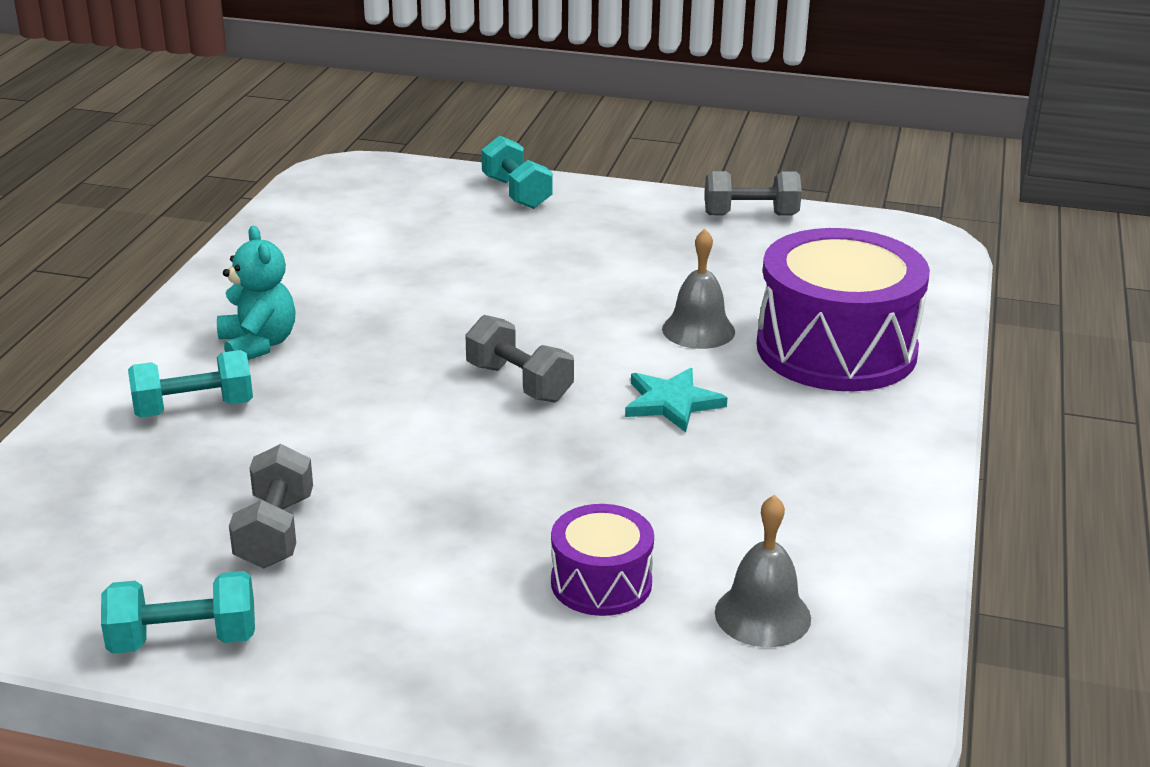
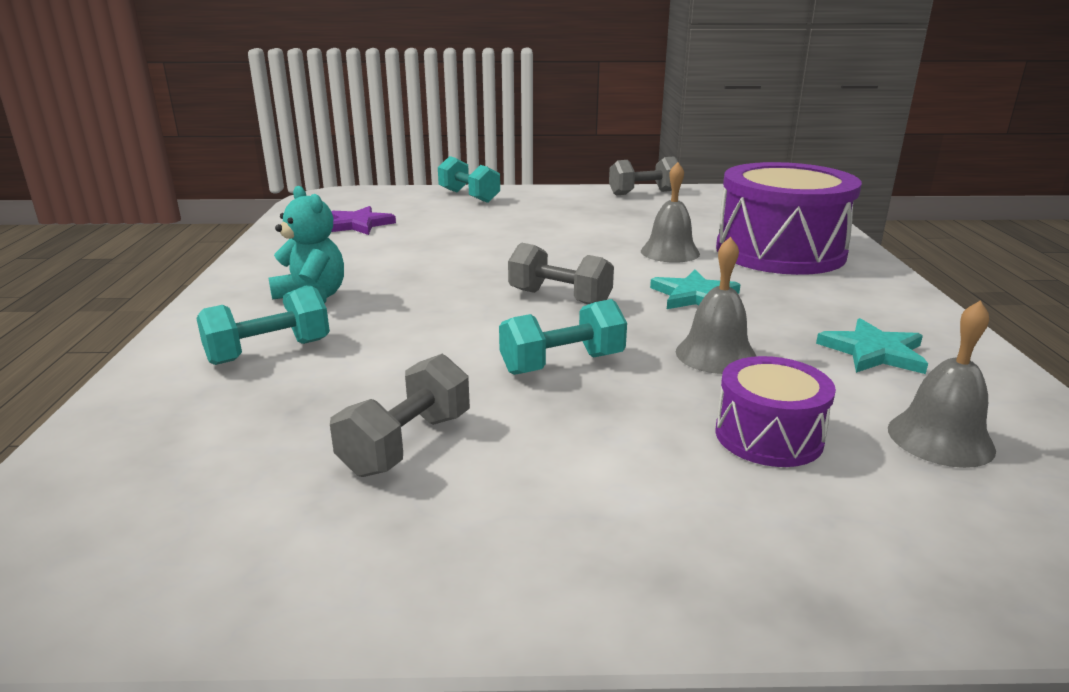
camera: 15 degrees left, 5 degrees down
turquoise dumbbell [101,571,255,654] -> turquoise dumbbell moved to [499,299,627,375]
grey dumbbell [229,444,313,568] -> grey dumbbell turned 45 degrees clockwise [330,354,470,477]
none -> purple star [331,206,396,235]
none -> grey bell [676,237,757,374]
none -> turquoise star [816,318,928,374]

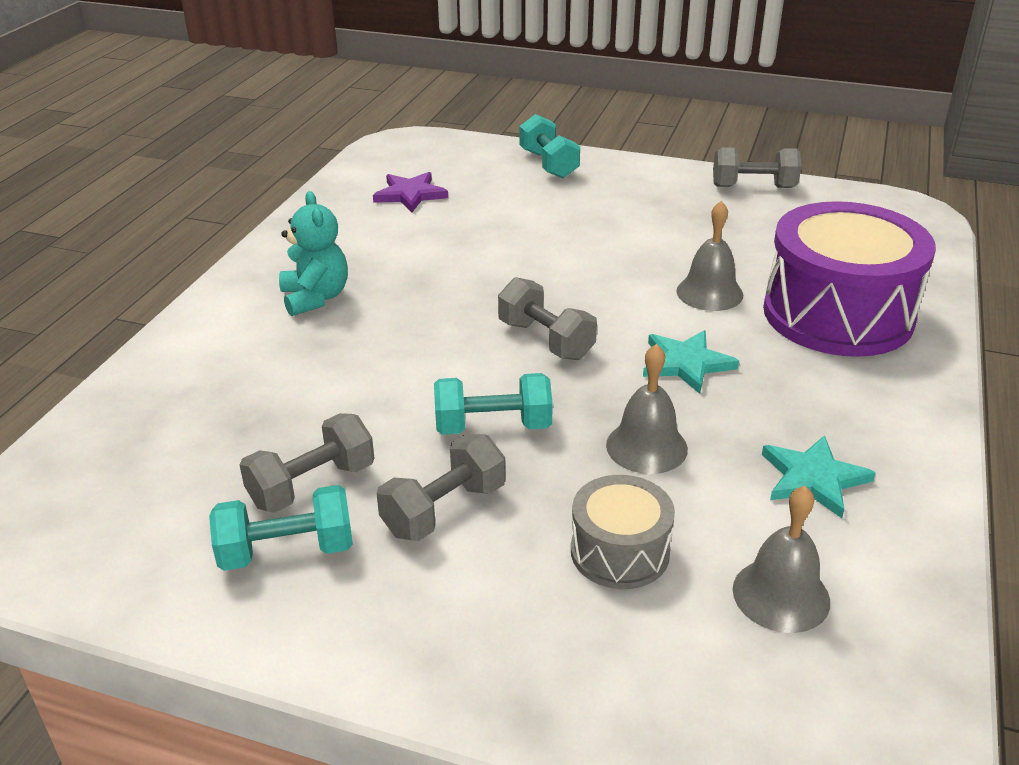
camera: 20 degrees right, 10 degrees up
turquoise dumbbell [196,287,330,365] -> turquoise dumbbell moved to [209,485,353,571]
purple drum [715,356,836,467] -> grey drum [571,475,675,589]
none -> grey dumbbell [377,434,505,541]

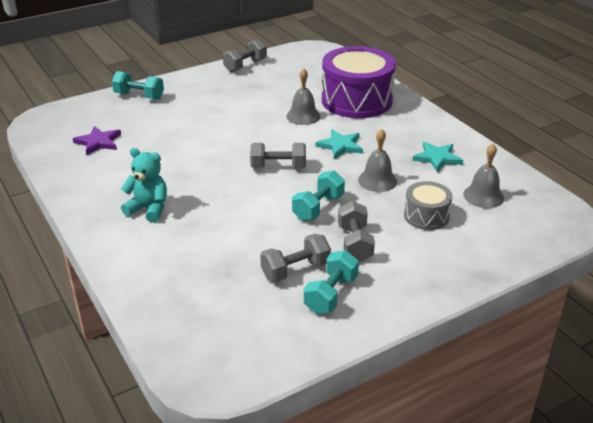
camera: 50 degrees left, 0 degrees up
grey dumbbell [240,413,374,513] -> grey dumbbell turned 60 degrees clockwise [260,234,331,282]

